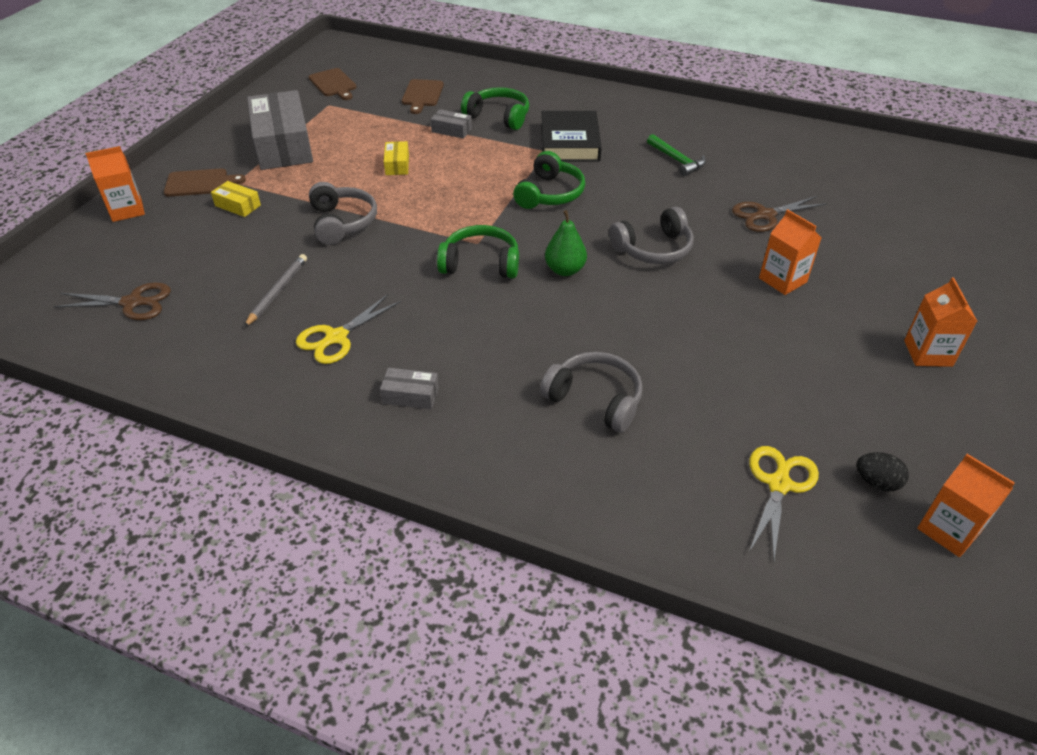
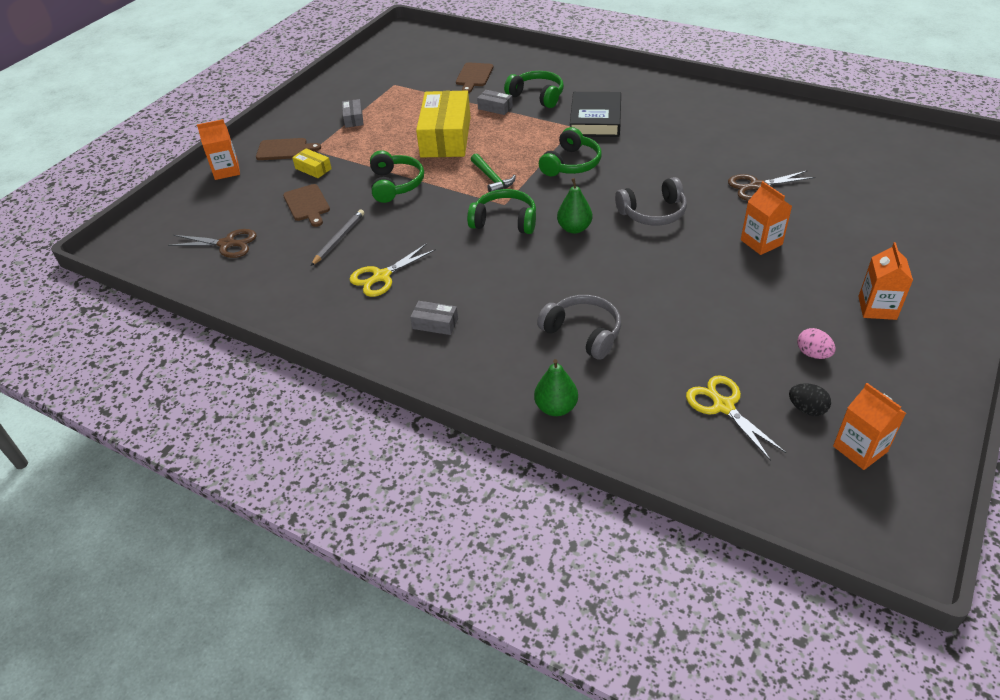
camera: 10 degrees right, 0 degrees up
grey box [247,90,313,170] -> grey box [342,99,364,128], size x0.43
brown cutting board [309,68,357,100] -> brown cutting board moved to [283,184,330,227]
grey headphones [309,182,377,245] -> green headphones [370,150,424,203]
yellow box [384,141,409,175] -> yellow box [416,91,470,158], size x2.33
green hammer [647,134,706,176] -> green hammer moved to [471,154,516,192]
yellow scissors [749,446,819,560] -> yellow scissors turned 60 degrees counterclockwise [686,375,786,461]
none -> green pear [534,359,578,416]
none -> pink egg [797,328,836,359]

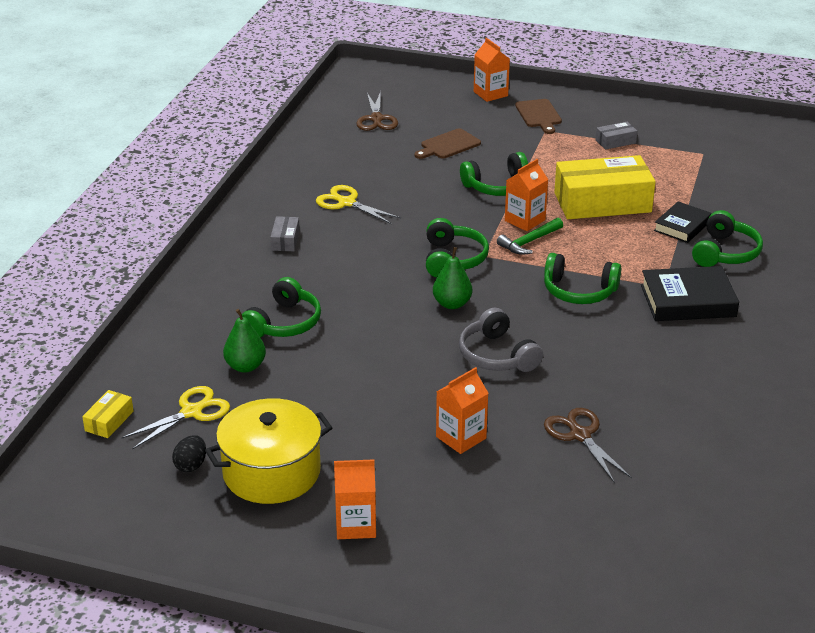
camera: 75 degrees right, 10 degrees down
yellow box [292,148,332,178] -> yellow box moved to [82,390,134,438]
grey pencil [311,209,364,266] -> none
brown cutting board [456,62,493,93] -> none
grey box [477,90,513,115] -> black book [654,201,712,243]
green pear [534,359,578,416] -> green pear moved to [223,309,266,373]
grey headphones [537,295,621,360] -> green headphones [242,277,321,338]
pink egg [797,328,836,359] -> yellow pot [205,398,332,504]
orange carton [833,383,906,470] -> orange carton moved to [505,159,548,231]

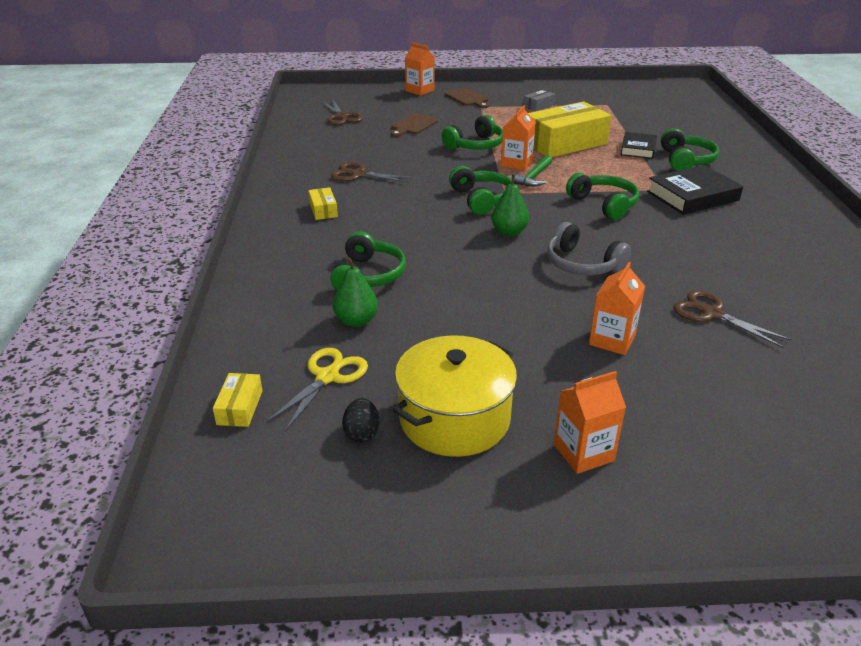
camera: 20 degrees left, 0 degrees up
grey box [270,216,300,251] -> yellow box [308,187,338,220]
yellow scissors [316,185,401,224] -> brown scissors [331,162,415,183]
green headphones [544,253,621,304] -> green headphones turned 120 degrees counterclockwise [566,173,639,220]

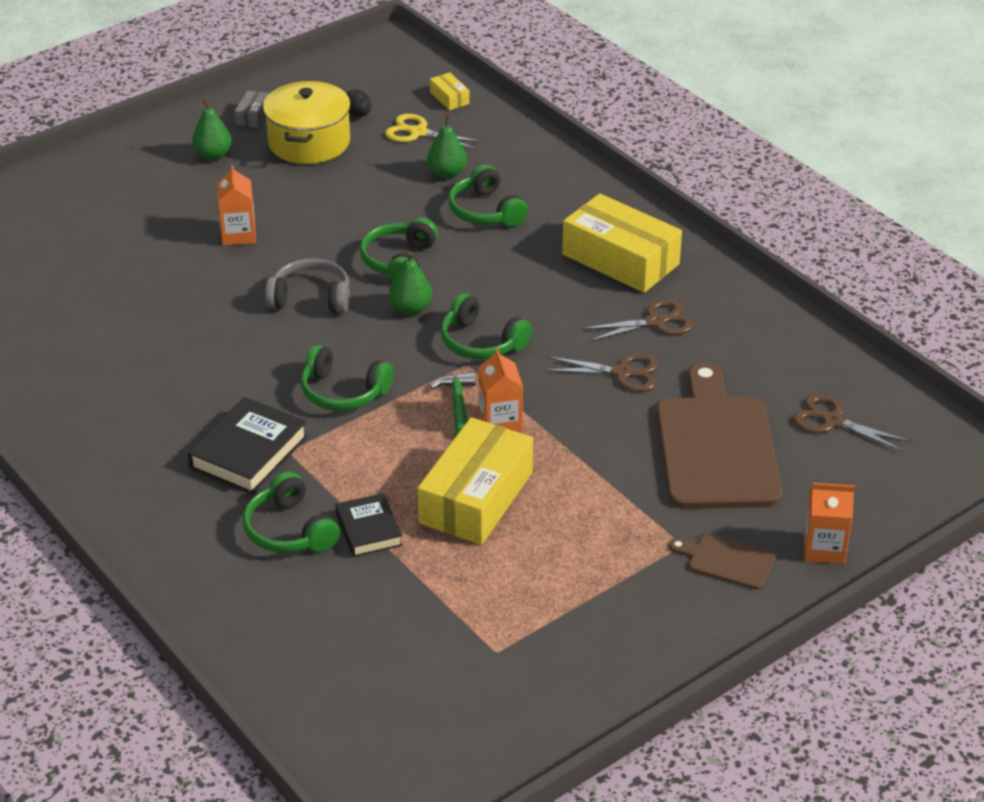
camera: 145 degrees right, 5 degrees up
yellow scissors [266,348,368,432] -> yellow scissors turned 120 degrees clockwise [385,114,483,150]
yellow box [308,187,338,220] -> yellow box [562,193,682,293], size x2.33
brown cutting board [391,113,439,137] -> brown cutting board [656,362,783,509], size x2.15
green headphones [442,115,503,150] -> green headphones moved to [360,217,438,281]
grey box [523,90,555,112] -> grey box moved to [234,90,270,128]
orange carton [554,371,626,474] -> green pear [192,100,232,160]
brown scissors [673,290,792,348] -> brown scissors moved to [544,353,659,392]

